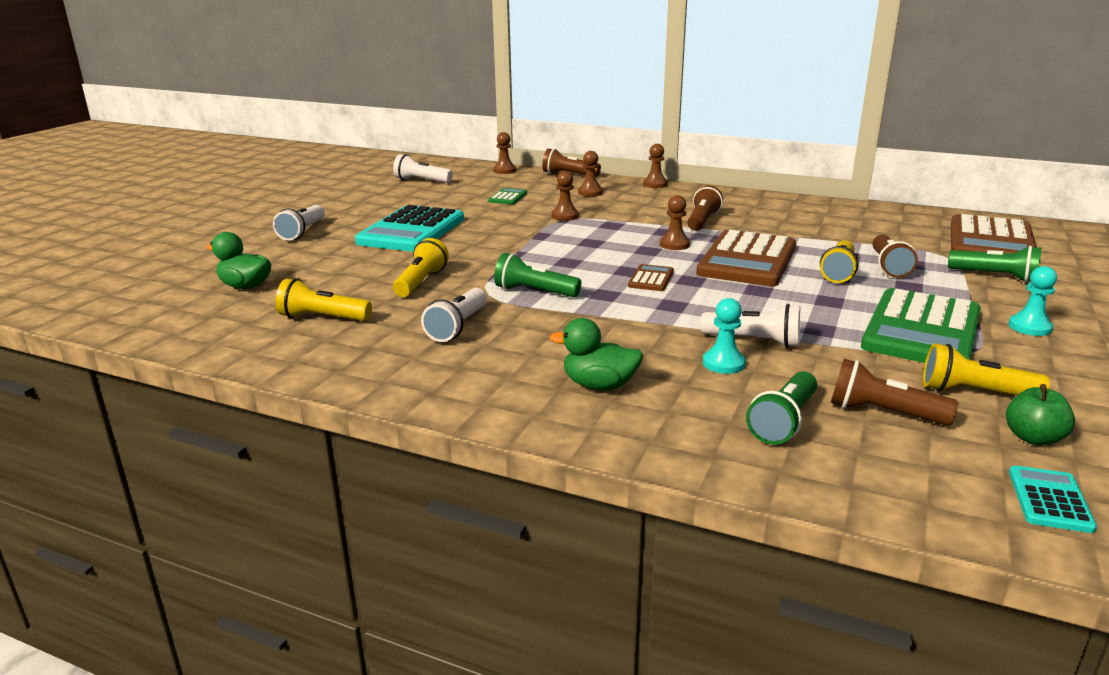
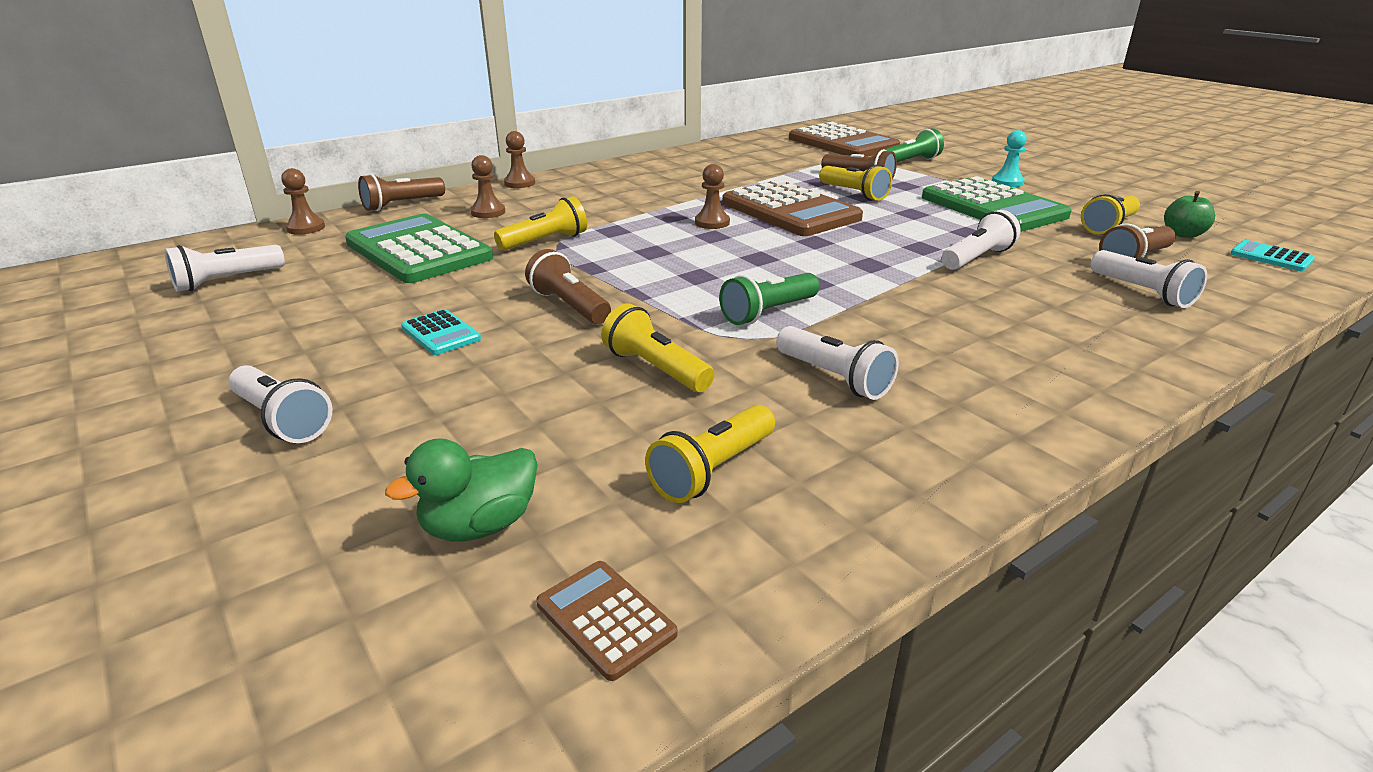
camera: 60 degrees left, 5 degrees up
turquoise calculator [355,205,464,252] -> turquoise calculator [401,309,481,355], size x0.44
green calculator [488,188,527,204] -> green calculator [345,214,493,283], size x2.27
green duck [550,318,643,390] -> none
brown pawn [551,171,579,221] -> yellow flashlight [494,196,587,251]
brown calculator [628,264,674,291] -> brown calculator moved to [536,561,677,681]
brown flashlight [687,185,723,231] -> brown flashlight moved to [525,249,611,324]
turquoise pawn [703,298,746,374] -> none
green flashlight [746,371,817,445] -> white flashlight [1090,250,1207,308]

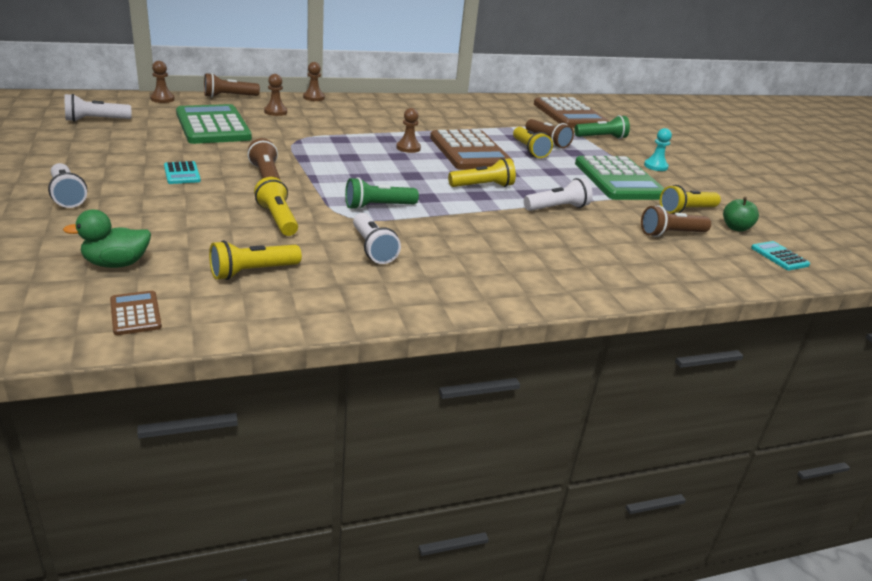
camera: 15 degrees right, 0 degrees up
yellow flashlight [494,196,587,251] -> yellow flashlight moved to [448,158,516,187]
white flashlight [1090,250,1207,308] -> none

